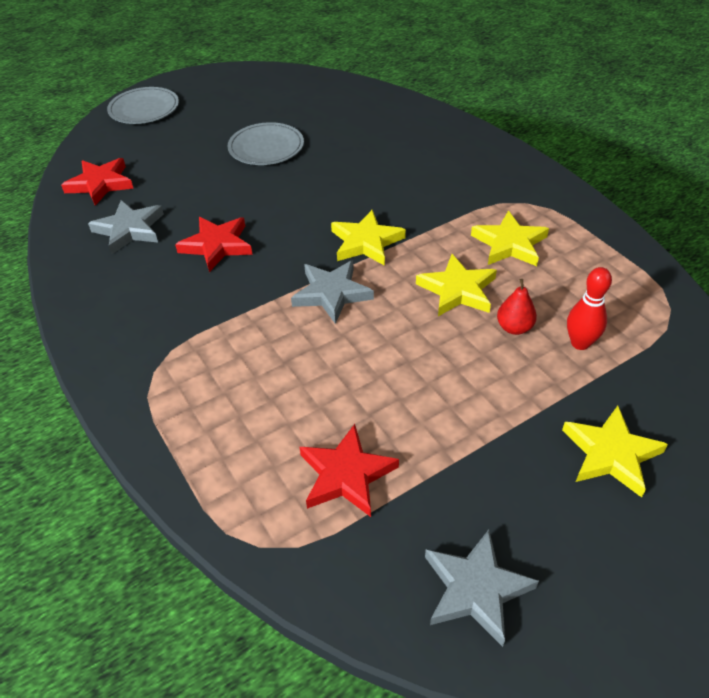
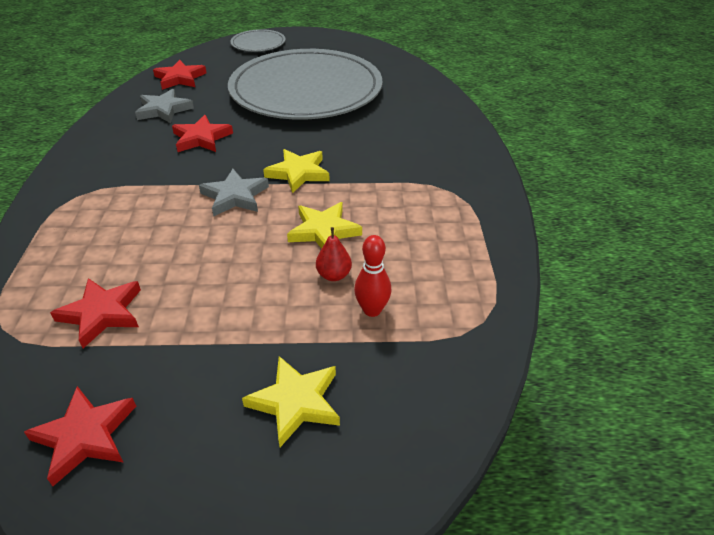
camera: 30 degrees right, 5 degrees down
grey plate [228,122,304,165] -> grey plate [228,49,382,119], size x2.44
grey star [425,530,539,647] -> red star [24,386,136,486]
yellow star [471,211,549,266] -> none

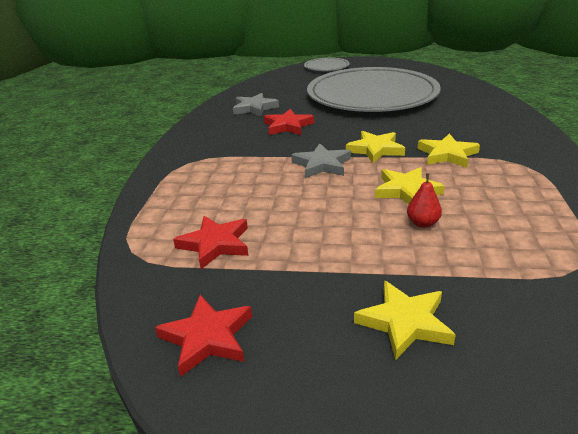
camera: 10 degrees right, 10 degrees down
red star [153,60,207,90] -> none
red bowling pin [354,235,391,317] -> none
none -> yellow star [417,134,480,168]

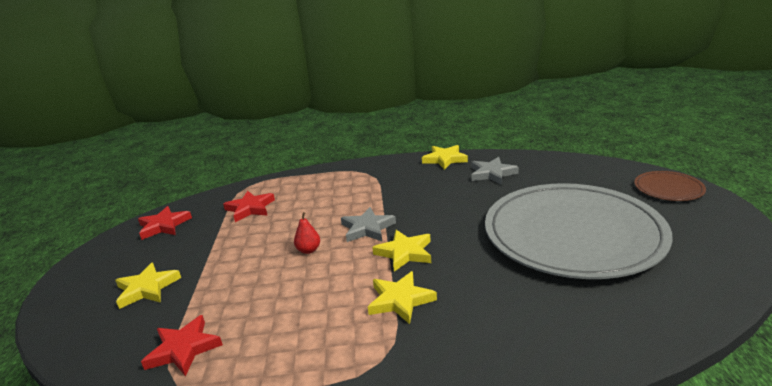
camera: 80 degrees right, 5 degrees down
red star [264,109,314,135] -> red star moved to [141,315,223,376]
grey plate [304,58,350,71] -> brown plate [634,171,706,201]
yellow star [375,167,445,205] -> yellow star moved to [422,145,468,170]
red pear [407,173,442,228] -> red pear moved to [294,212,320,254]

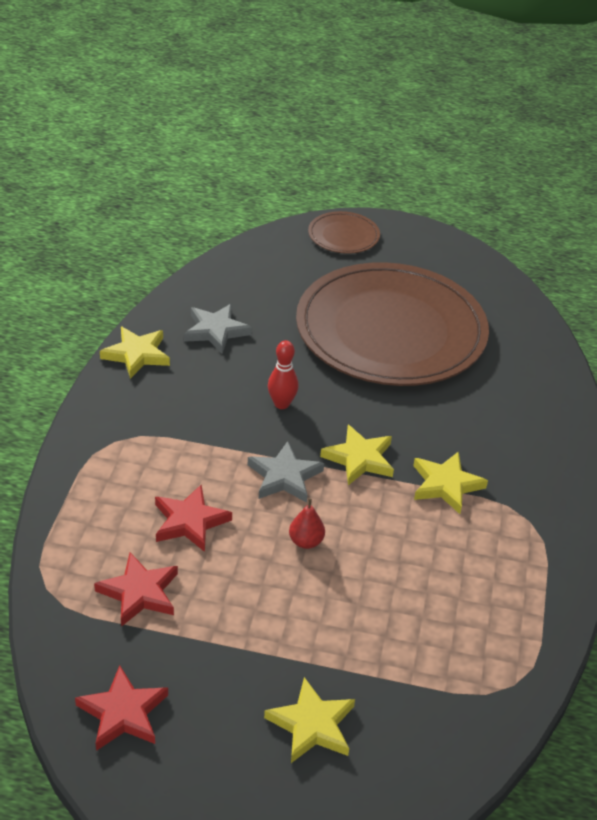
camera: 80 degrees left, 15 degrees up
red star [141,315,223,376] -> red star moved to [155,485,232,552]
grey plate [485,183,673,279] -> brown plate [296,262,489,386]
none -> red bowling pin [268,340,299,409]

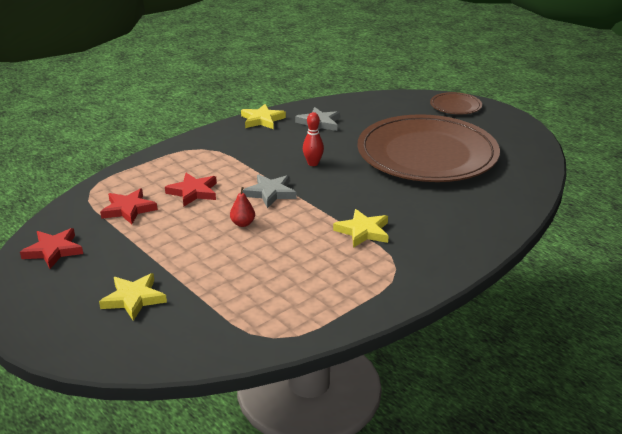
camera: 40 degrees right, 10 degrees down
yellow star [320,425,394,485] -> none

